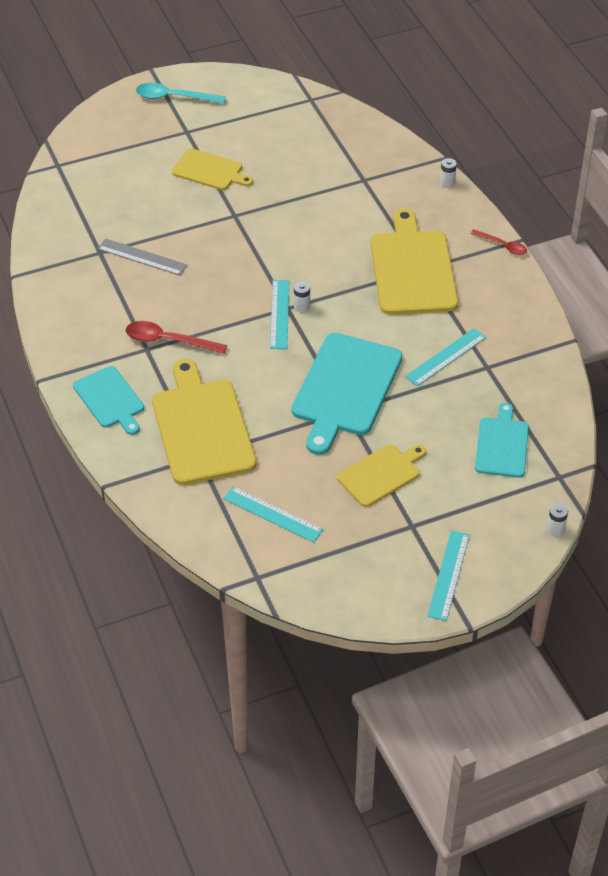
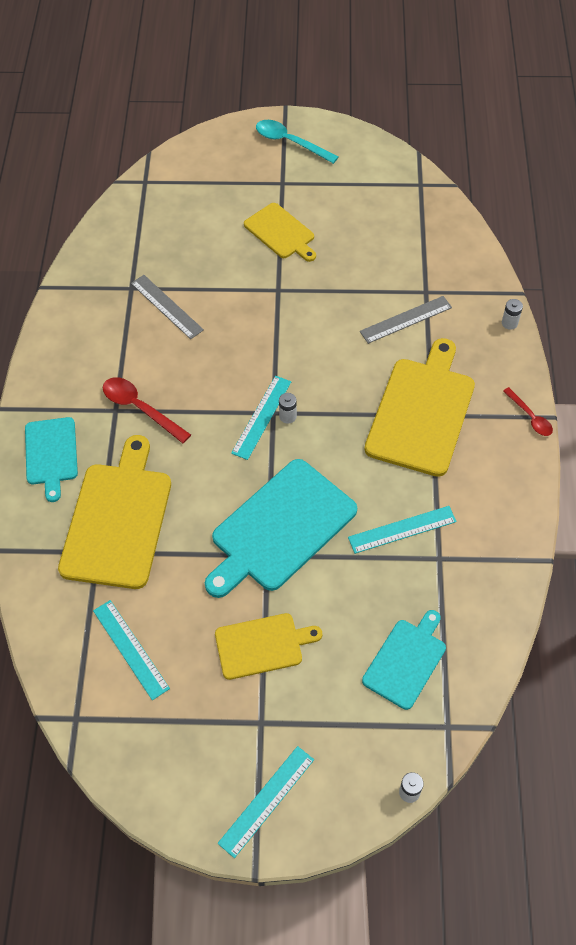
camera: 25 degrees right, 10 degrees up
none -> grey ruler [360,296,452,344]

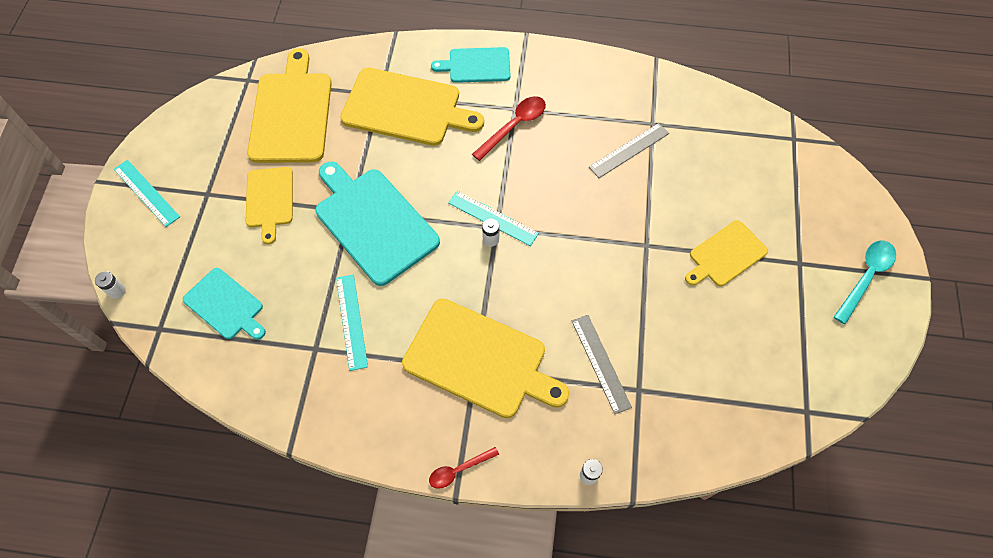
camera: 95 degrees right, 5 degrees up
turquoise ruler [93,600,170,700] -> yellow cutting board [247,48,332,163]

